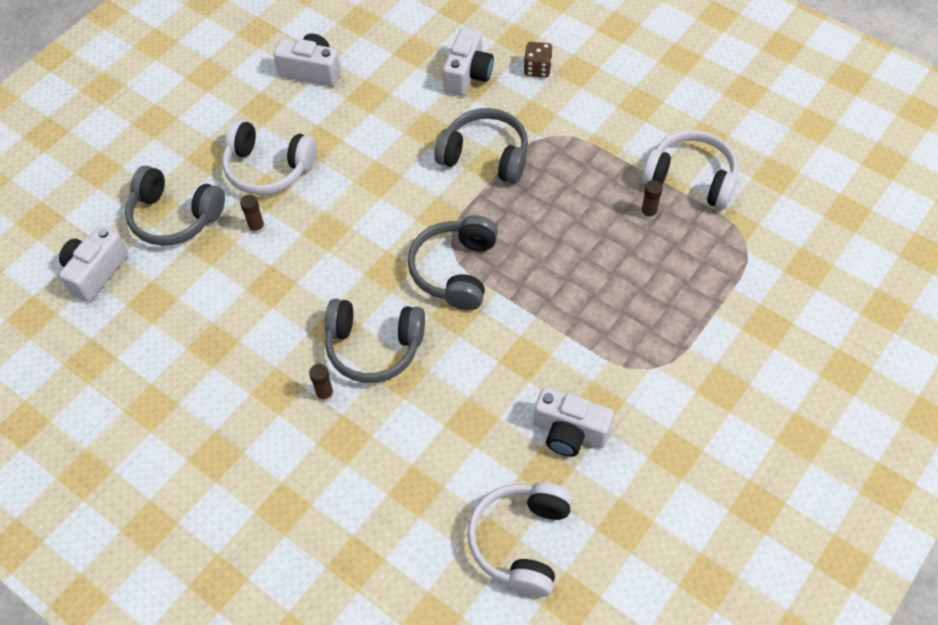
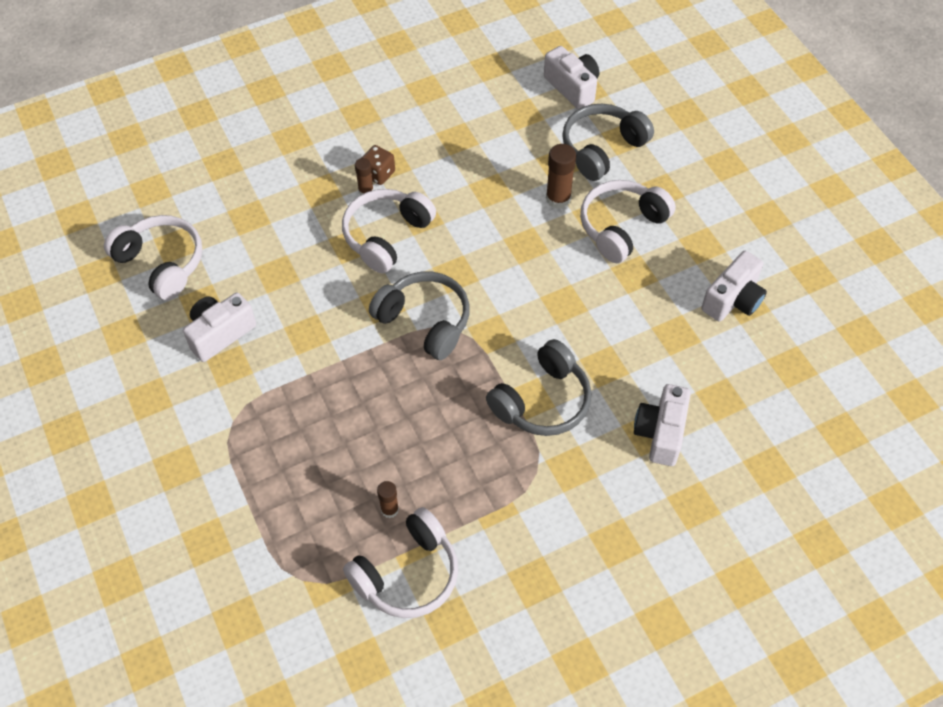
camera: 115 degrees right, 0 degrees up
brown glue stick [240,195,265,234] -> brown glue stick [546,144,576,209], size x1.64
grey headphones [325,299,425,383] -> white headphones [342,189,436,273]
white camera [443,27,494,96] -> white camera turned 60 degrees clockwise [634,384,691,466]
brown dice [524,42,553,78] -> brown dice moved to [362,145,395,185]

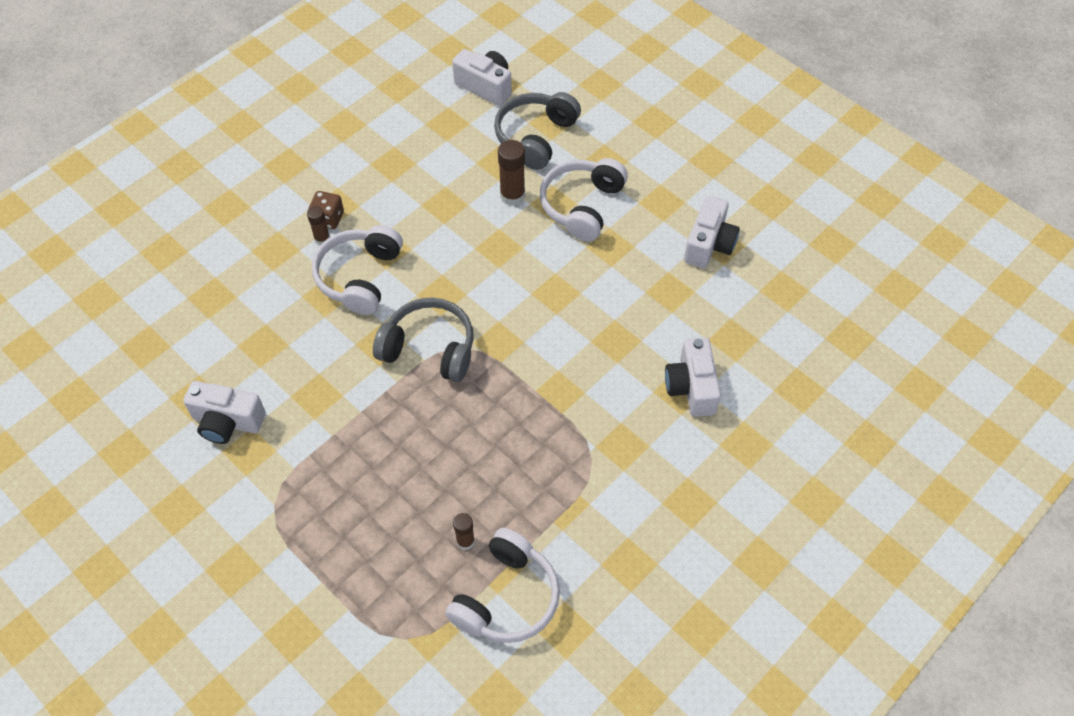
camera: 20 degrees left, 0 degrees up
white headphones [104,215,202,300] -> none
white camera [183,292,256,362] -> white camera turned 105 degrees counterclockwise [183,381,266,444]
grey headphones [486,339,592,436] -> none

